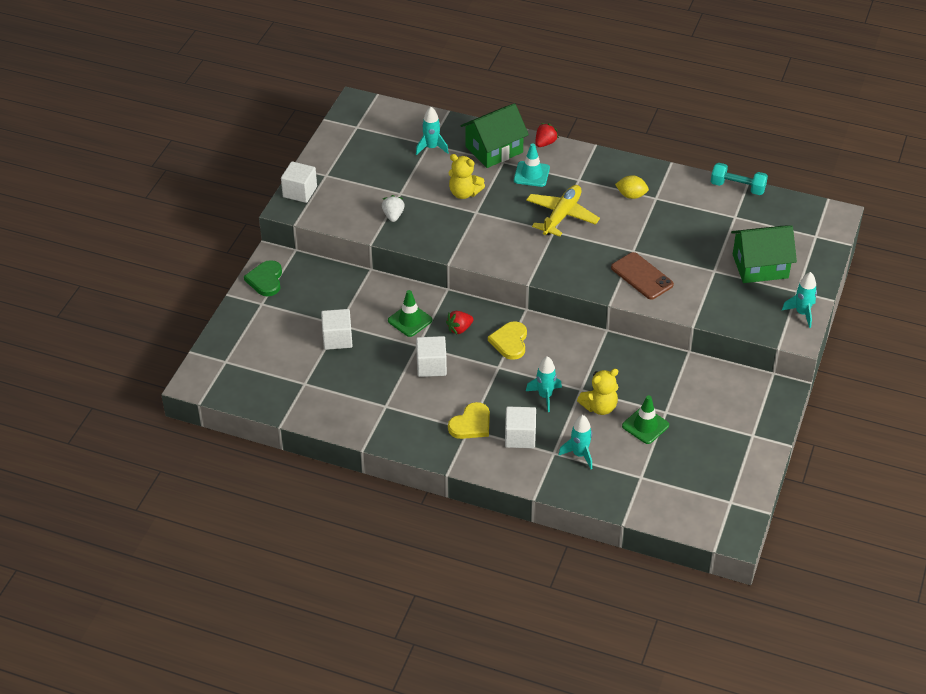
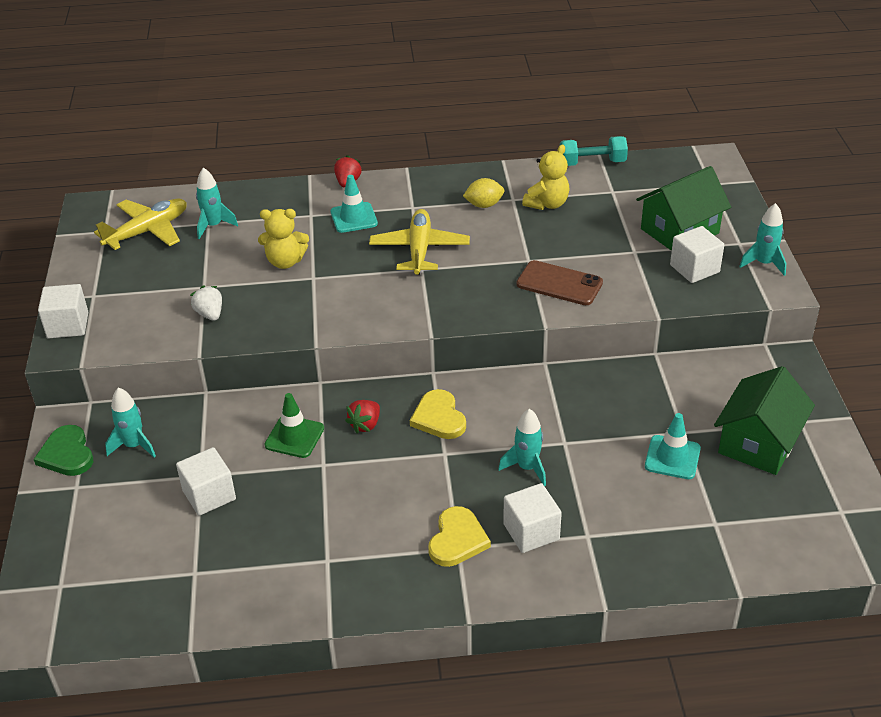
camera: 25 degrees left, 5 degrees down
white cube [416,336,447,377] -> white cube moved to [670,226,724,283]
green house [460,103,529,168] -> green house moved to [714,366,815,475]
turquoise rocket [558,415,592,469] -> turquoise rocket moved to [105,387,156,458]
yellow teddy bear [577,369,618,415] -> yellow teddy bear moved to [522,145,570,210]
green traffic cone [622,395,669,444] -> turquoise traffic cone [645,413,701,479]
none -> yellow plane [94,198,187,250]

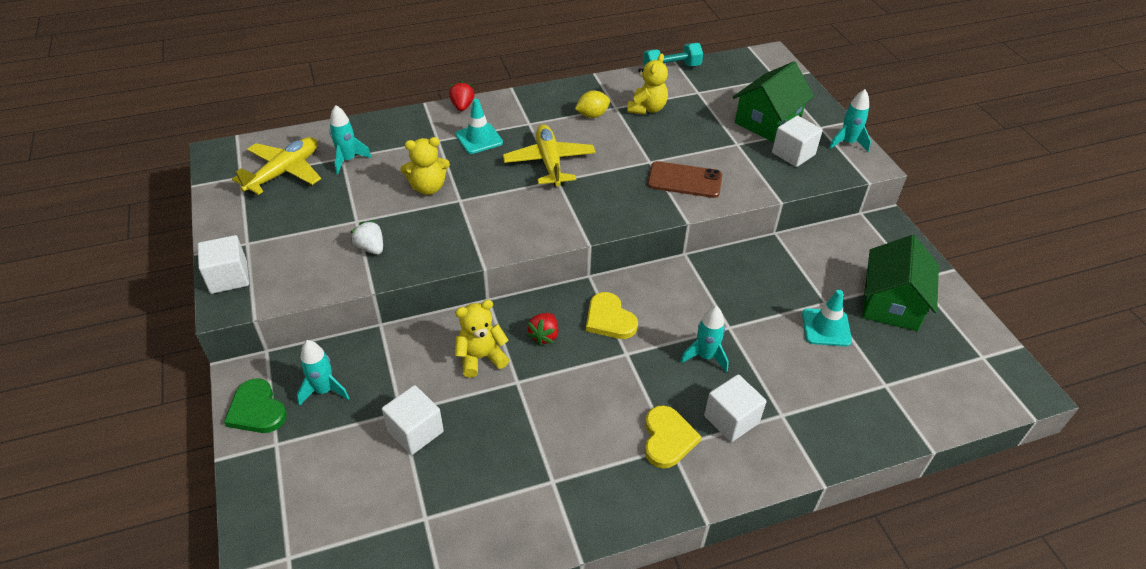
camera: 15 degrees left, 5 degrees up
green traffic cone [265,393,324,458] -> yellow teddy bear [455,300,509,378]

